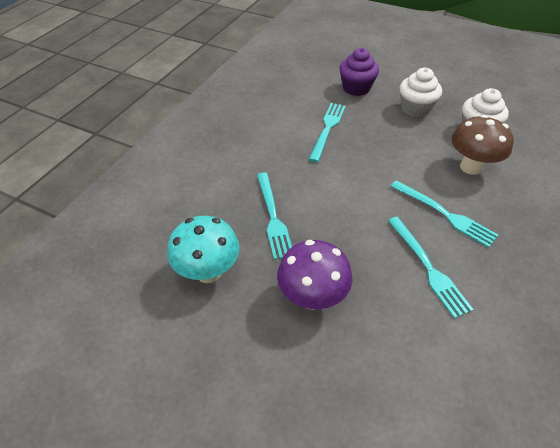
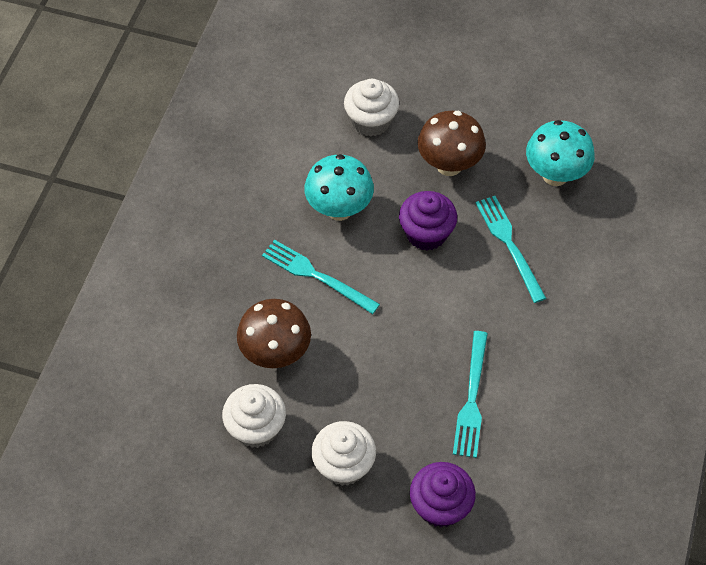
camera: 170 degrees right, 10 degrees up
purple mushroom [277,240,352,310] -> brown mushroom [418,111,486,176]
turquoise fork [388,217,474,318] -> turquoise mushroom [304,154,374,221]
none -> white cupcake [344,79,399,137]
none -> purple cupcake [399,191,457,251]

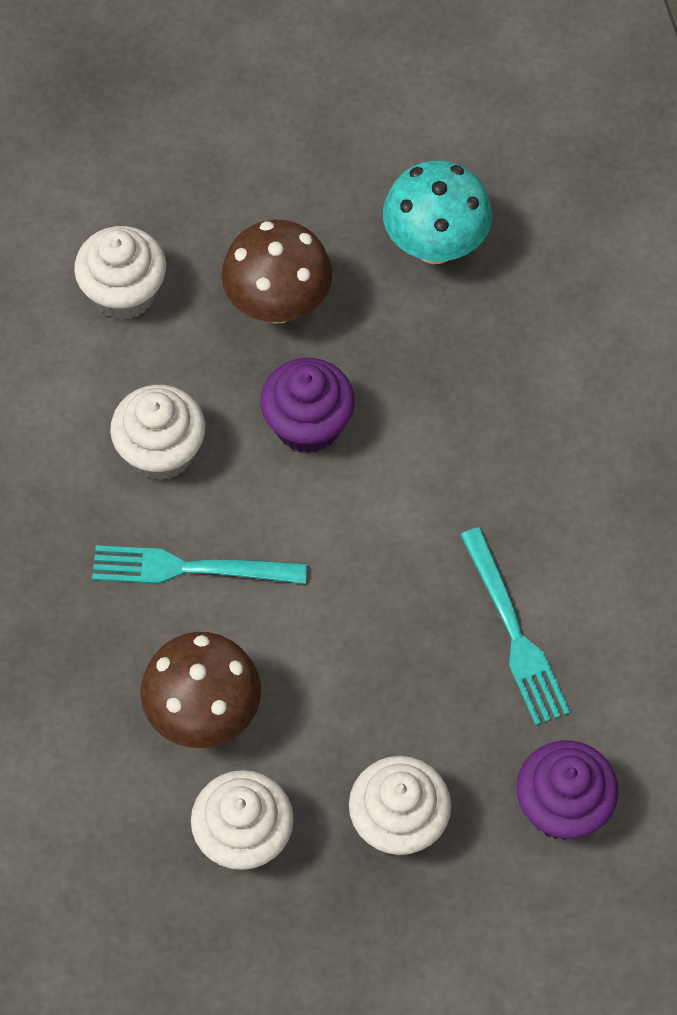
camera: 30 degrees left, 5 degrees up
turquoise mushroom [304,154,374,221] -> white cupcake [110,385,206,481]
turquoise fork [476,196,546,303] -> none

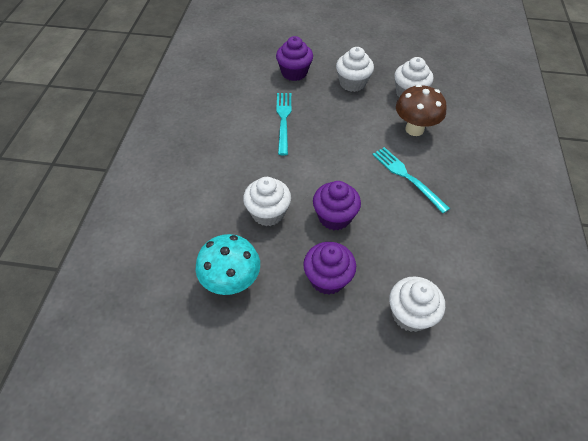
camera: 160 degrees left, 10 degrees down
turquoise fork [92,545,307,584] -> turquoise fork turned 150 degrees counterclockwise [372,147,450,213]
white cupcake [110,385,206,481] -> white cupcake moved to [243,177,291,226]
brown mushroom [221,220,332,324] -> purple cupcake [303,242,356,295]

